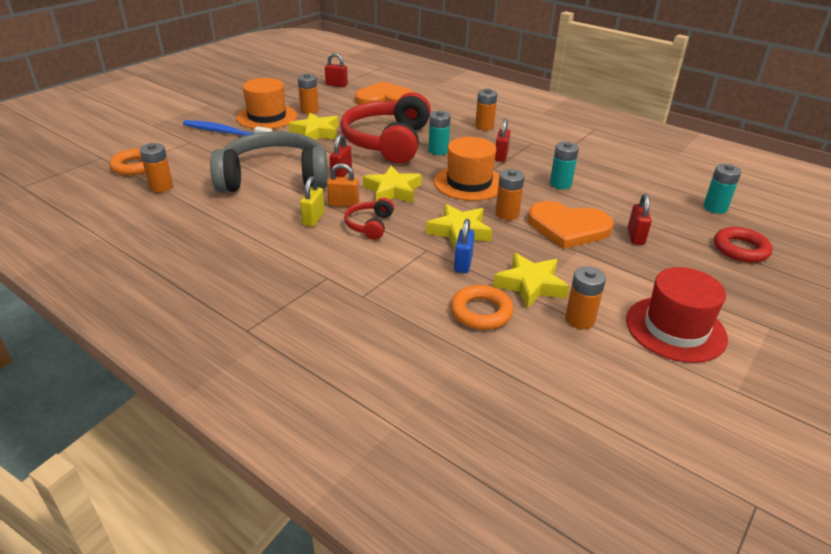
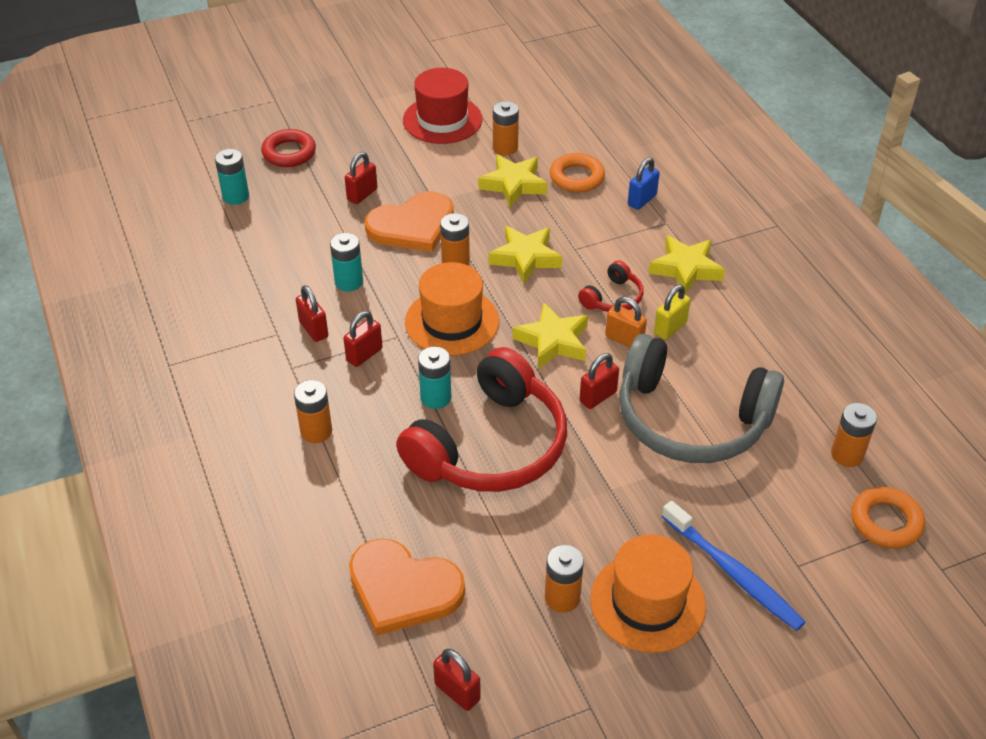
camera: 150 degrees left, 10 degrees up
yellow star [288,113,339,140] -> yellow star moved to [649,235,725,294]
blue padlock [454,219,475,273] -> blue padlock moved to [628,157,660,210]
orange heart [528,201,614,249] -> orange heart turned 105 degrees clockwise [365,191,454,252]
none -> red padlock [296,285,328,342]

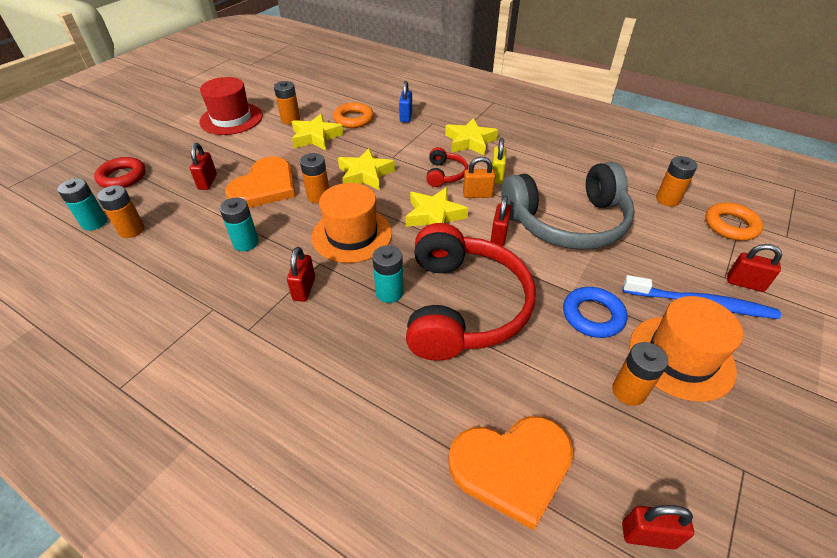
camera: 35 degrees left, 0 degrees up
orange battery [294,380,332,443] -> orange battery moved to [97,185,145,238]
red padlock [296,285,328,342] -> red padlock moved to [727,244,782,292]
none -> blue ring [563,287,627,338]

